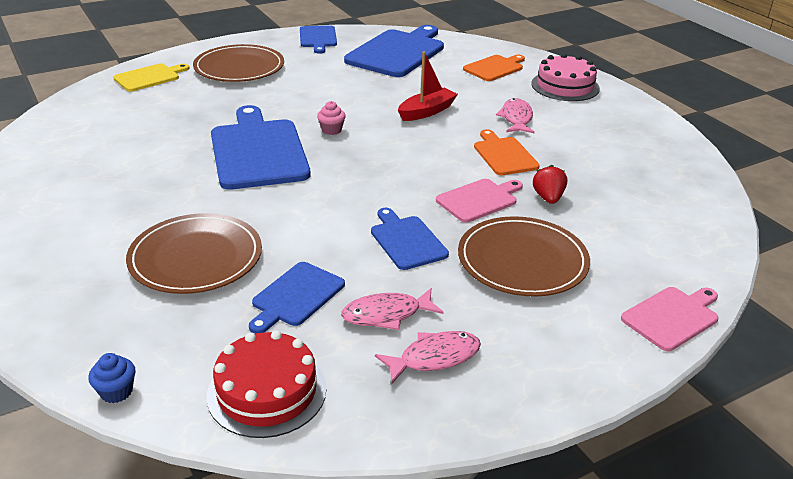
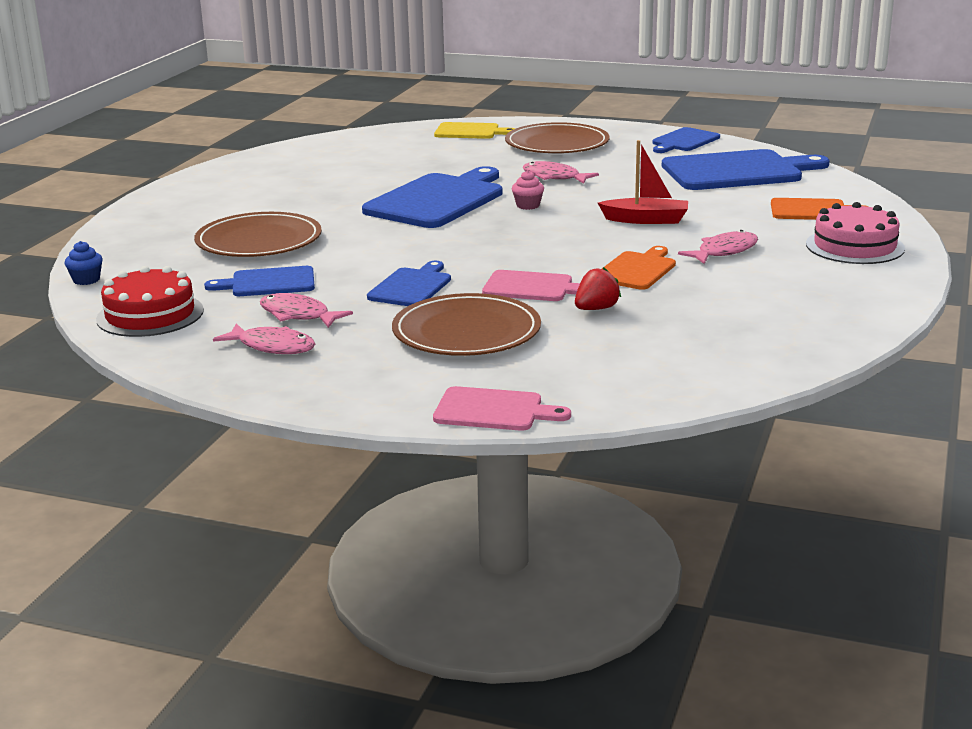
camera: 50 degrees right, 10 degrees down
none -> pink fish [523,161,599,184]

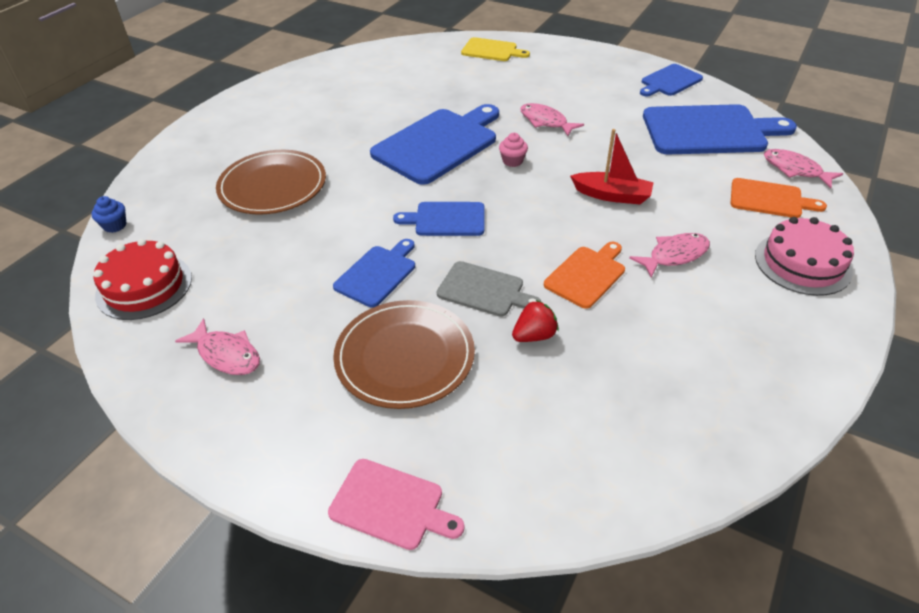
camera: 10 degrees right, 20 degrees up
blue cutting board [204,266,315,296] -> blue cutting board moved to [393,202,484,236]
pink fish [260,293,353,328] -> pink fish moved to [764,149,843,188]
pink cutting board [482,270,580,301] -> grey cutting board [437,261,541,317]
brown plate [505,122,609,153] -> none

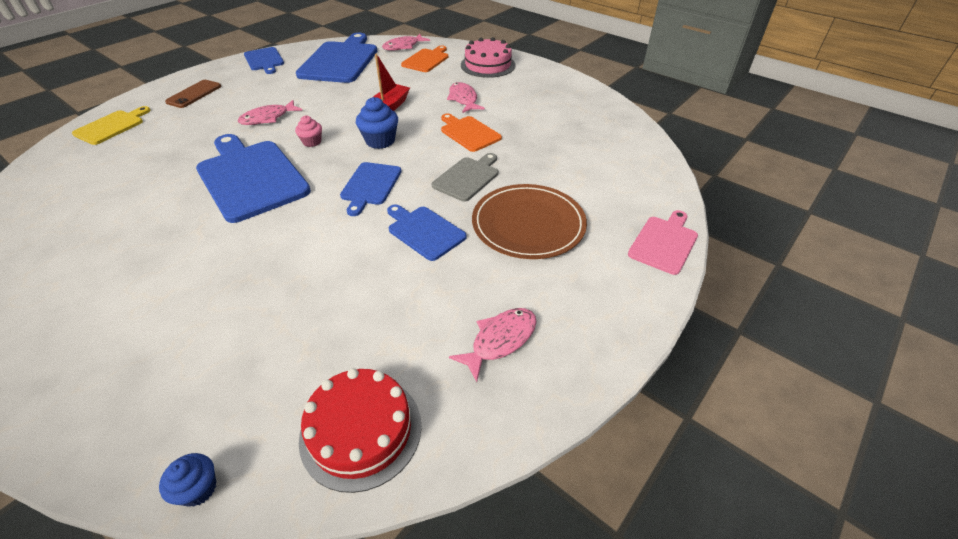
camera: 80 degrees left, 0 degrees up
brown plate [216,150,326,214] -> none
red strawberry [512,300,559,342] -> none
none -> brown phone [165,80,221,108]
none -> blue cupcake [356,97,398,149]

